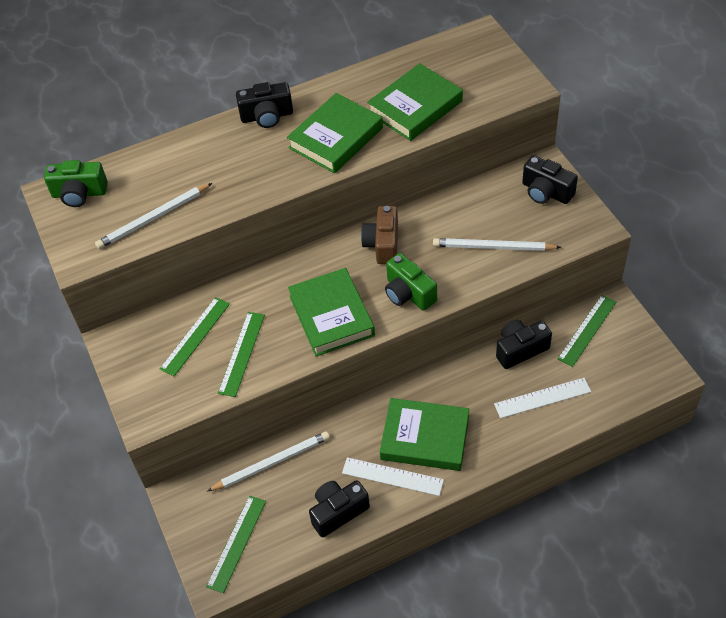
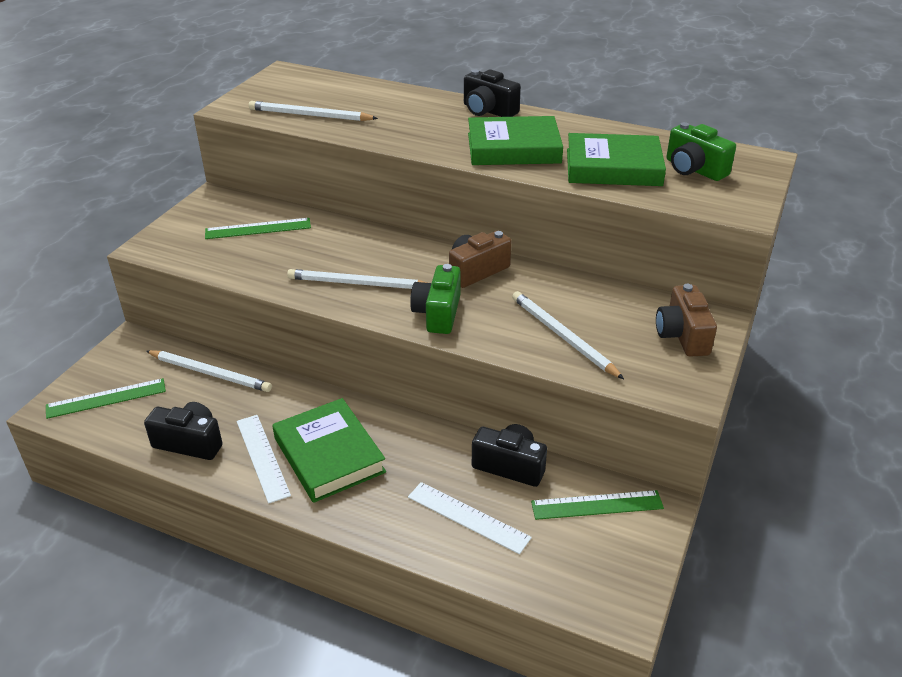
camera: 45 degrees right, 15 degrees down
green camera [44,160,108,207] -> green camera moved to [666,122,736,181]
green ruler [218,312,265,397] -> none
green book [288,268,375,356] -> white pencil [287,269,428,289]
black camera [522,155,578,204] -> brown camera [656,284,717,357]

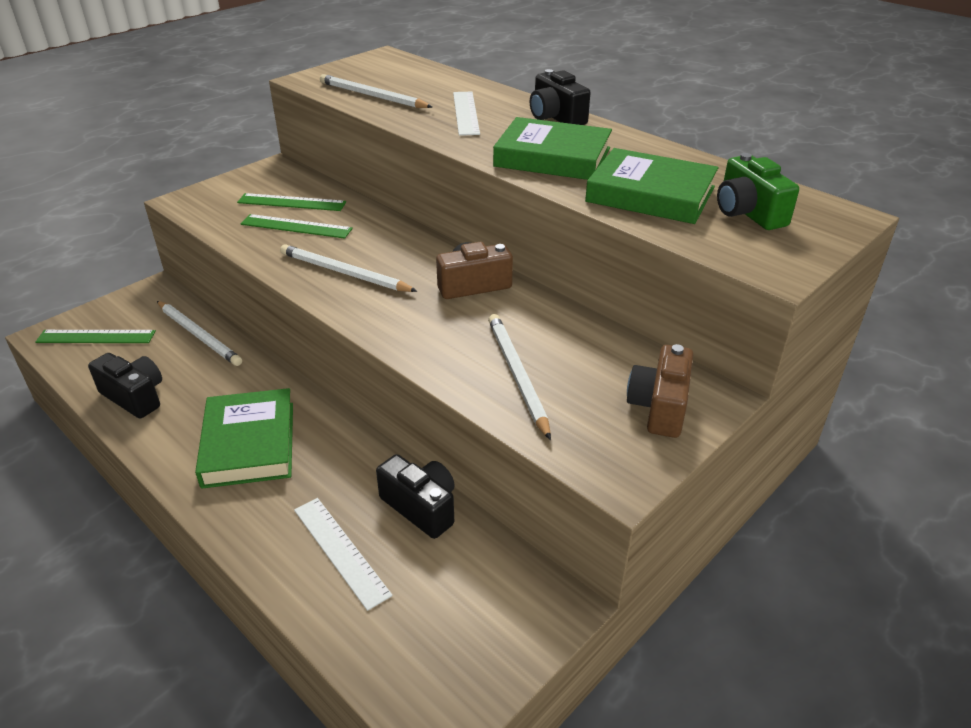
camera: 20 degrees right, 0 degrees up
white ruler [237,415,291,504] -> white ruler moved to [453,92,480,136]
green camera [410,264,461,334] -> none
green ruler [531,490,664,520] -> green ruler moved to [240,214,353,239]

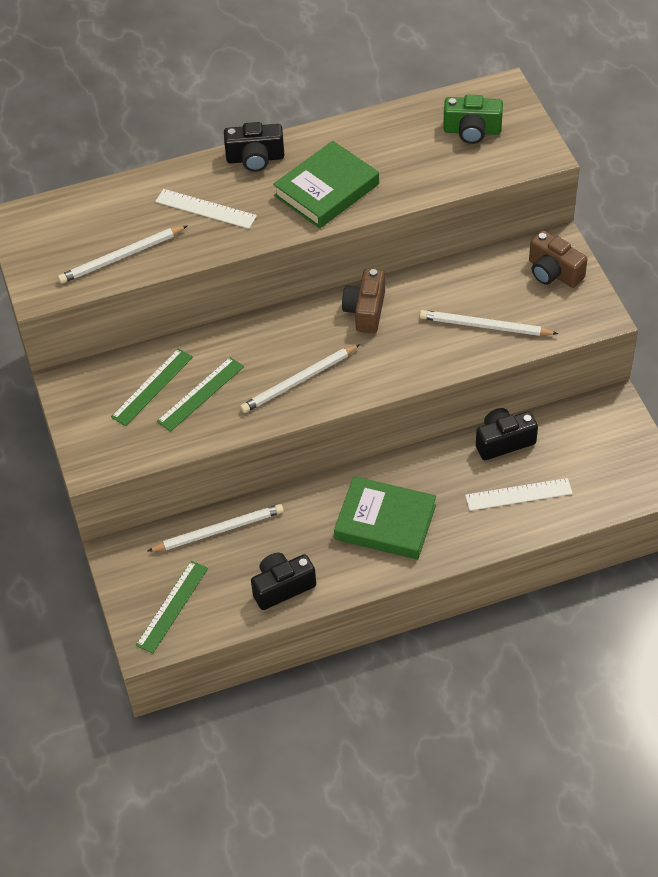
camera: 60 degrees left, 15 degrees up
green book [585,148,718,224] -> none

